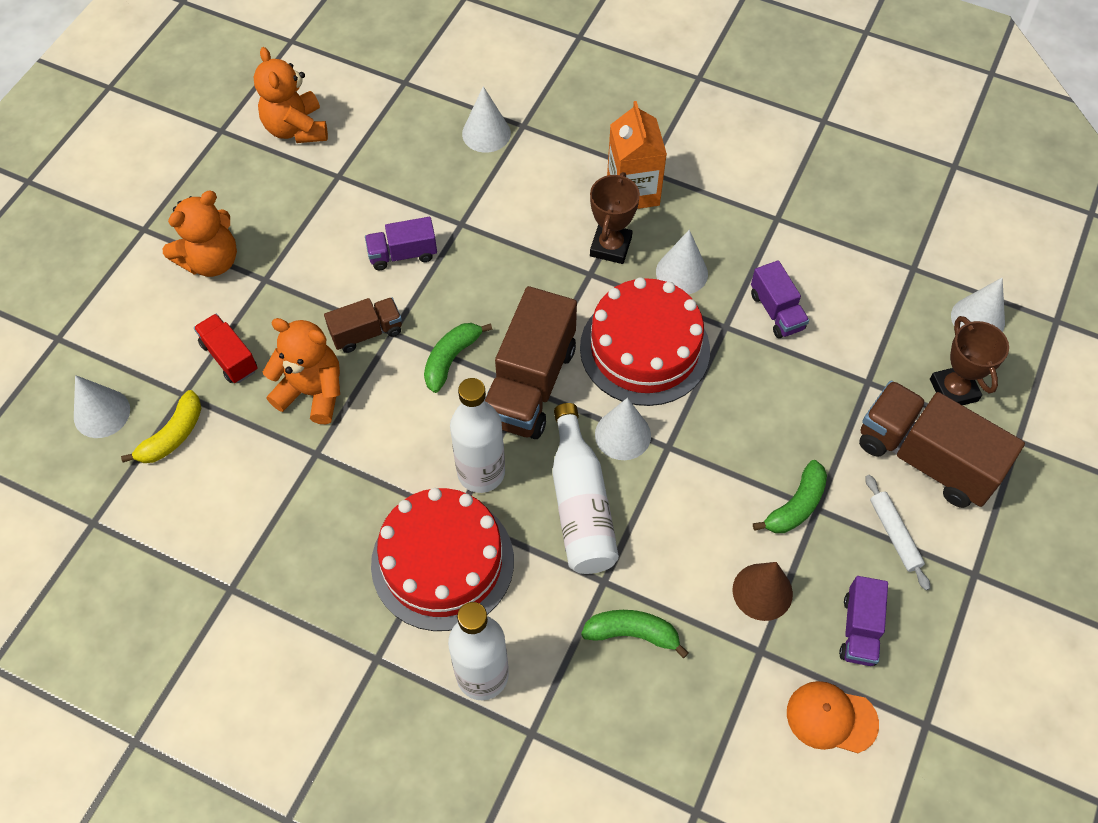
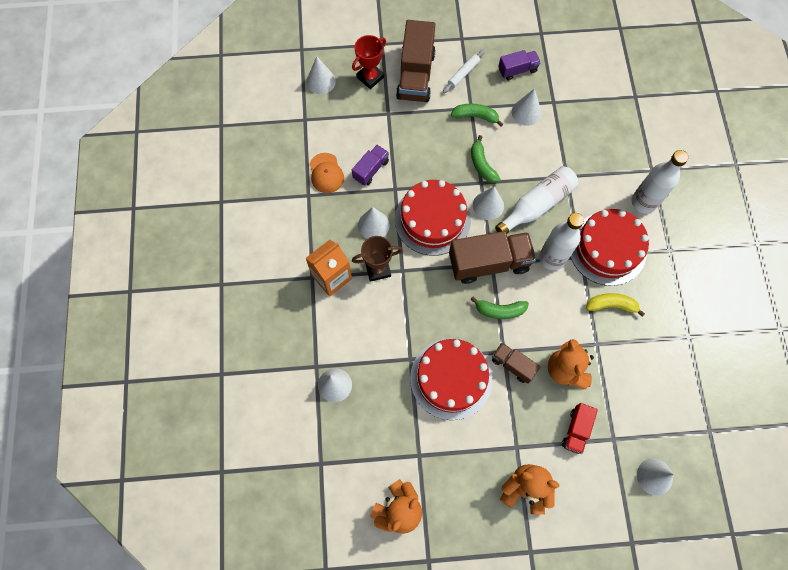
camera: 120 degrees left, 10 degrees up
yellow banana [121,390,201,463] -> yellow banana moved to [586,293,645,317]
purple truck [365,217,437,270] -> red cake [410,338,493,420]
green banana [581,610,689,658] -> green banana moved to [471,135,500,183]
brown cone [732,562,793,621] -> white cone [512,88,542,126]
orange cap [787,681,879,753] -> orange cap moved to [309,153,344,193]
brown trophy [930,316,1009,405] -> red trophy [352,35,386,89]

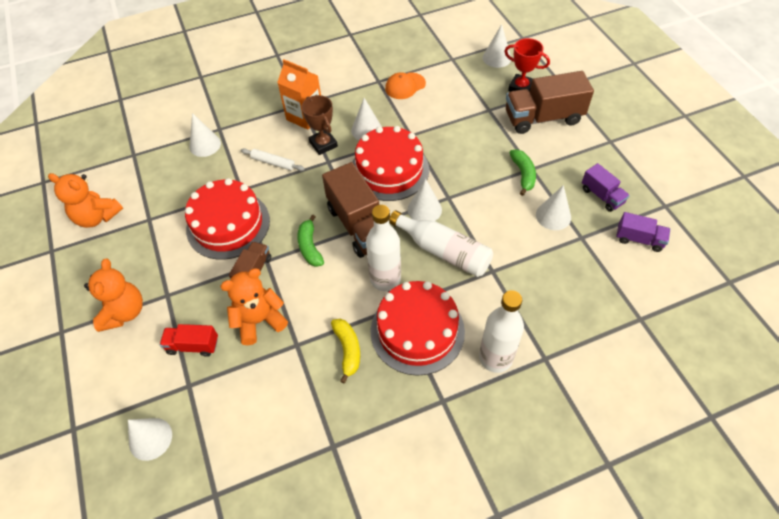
camera: 75 degrees right, 15 degrees down
purple truck [352,145,389,186] -> purple truck moved to [616,212,670,252]
white rolling pin [443,49,485,93] -> white rolling pin moved to [241,148,305,171]
green banana [471,135,500,183] -> none

